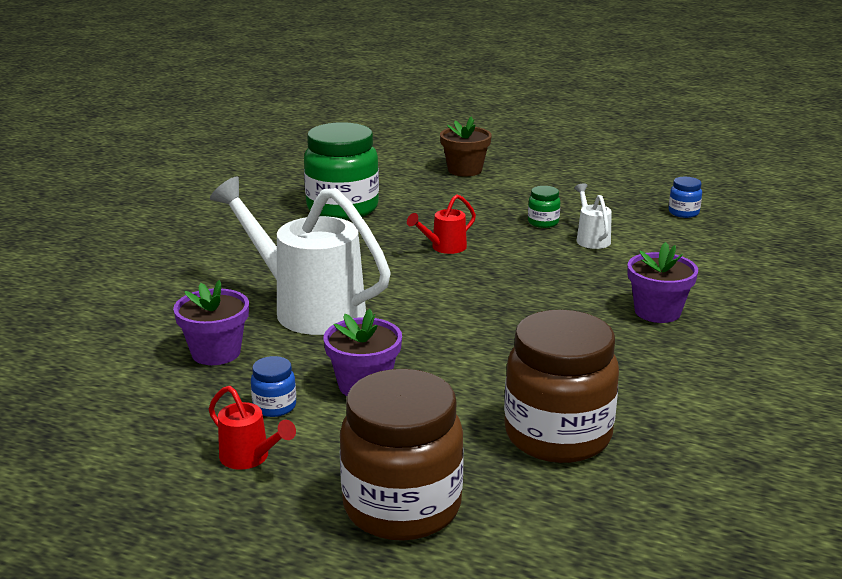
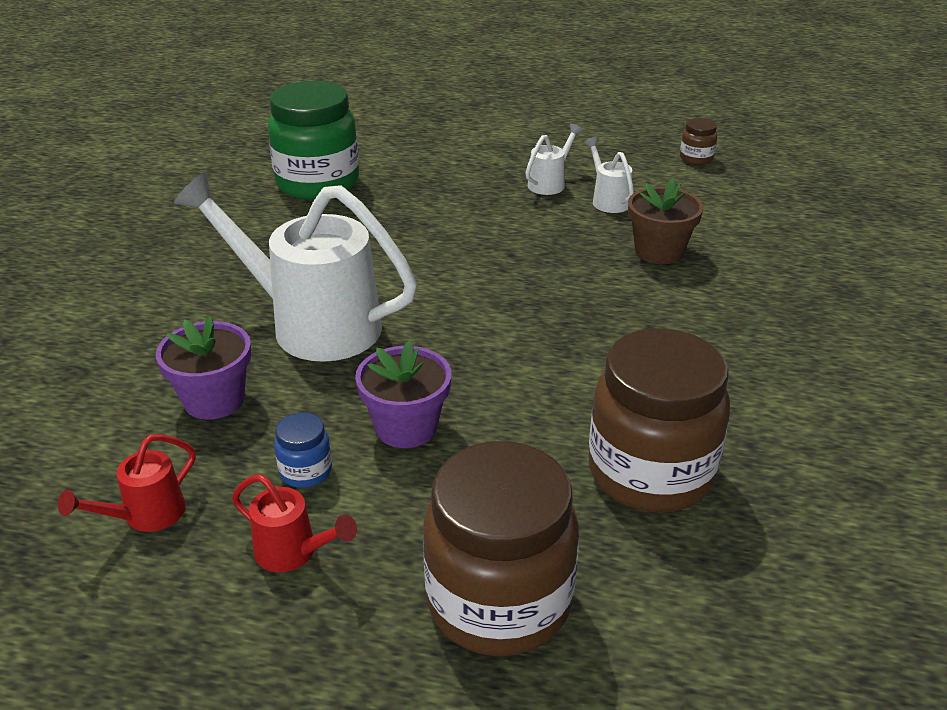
camera: 10 degrees left, 10 degrees up
red watering can [407,194,476,254] -> red watering can moved to [58,434,196,532]
brown flower pot [440,116,492,176] -> brown flower pot moved to [628,178,704,264]
green jar [528,186,560,228] -> white watering can [526,124,583,195]
purple flower pot [628,242,698,323] -> none
blue jar [669,177,702,218] -> brown jar [680,118,717,165]

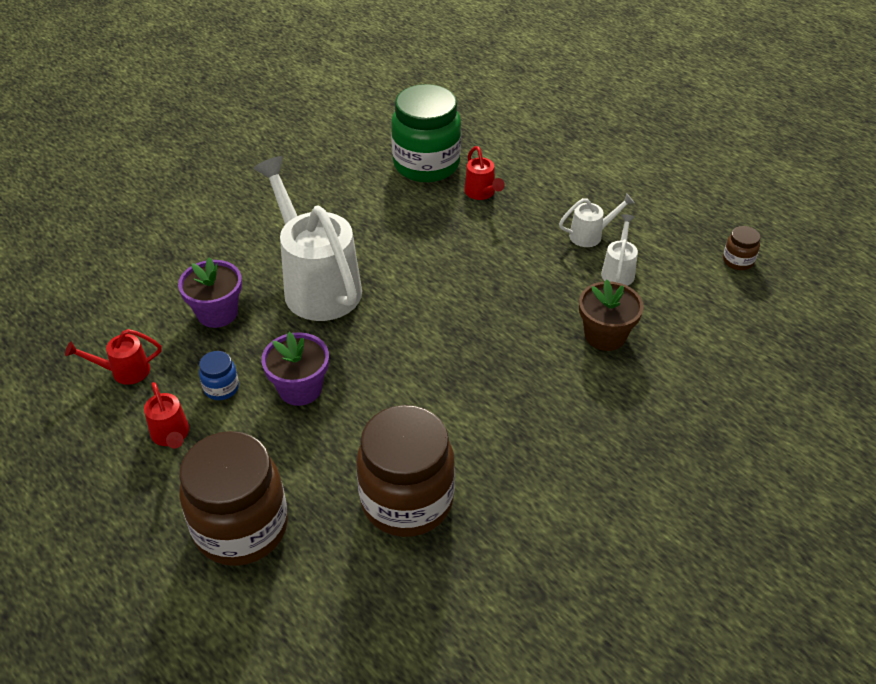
camera: 35 degrees right, 10 degrees up
none -> red watering can [464,146,505,200]

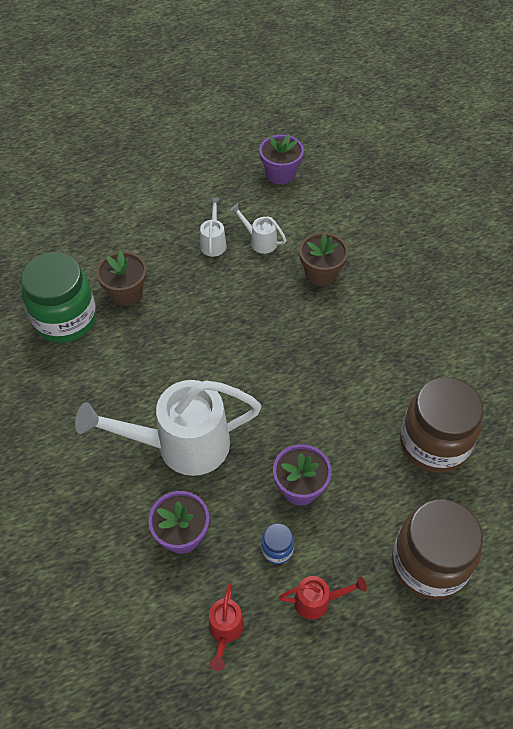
camera: 70 degrees left, 10 degrees up
red watering can [464,146,505,200] -> brown flower pot [96,251,147,306]
brown jar [723,226,760,270] -> purple flower pot [259,134,304,184]

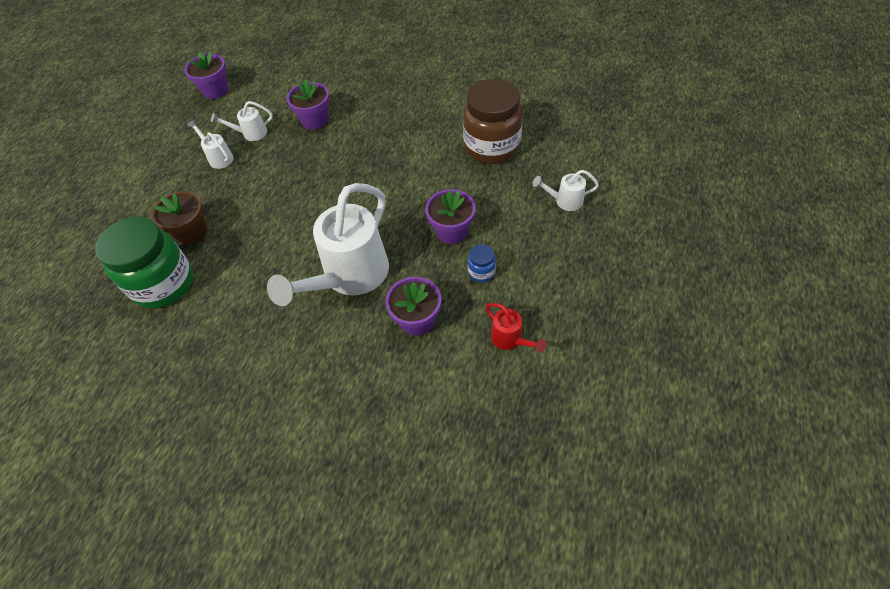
camera: 45 degrees left, 0 degrees up
red watering can [279,576,367,620] -> none
brown flower pot [299,232,348,286] -> purple flower pot [287,80,330,130]
brown jar [392,499,483,600] -> white watering can [533,170,599,211]

